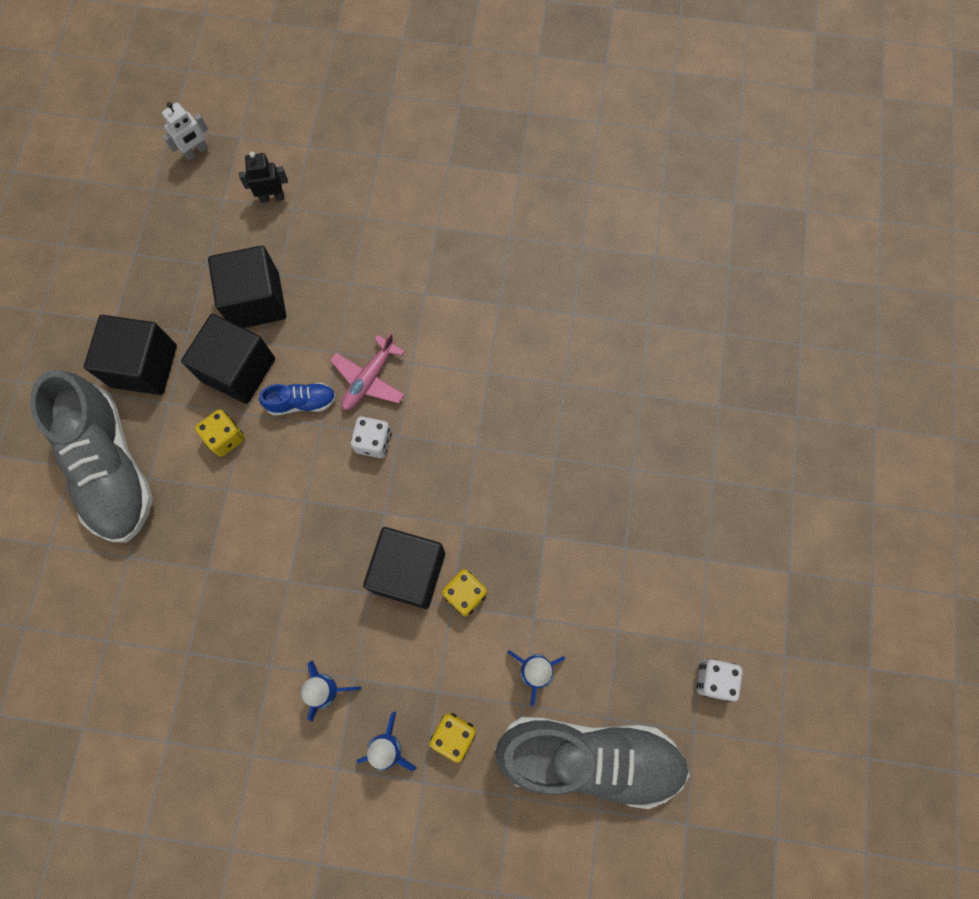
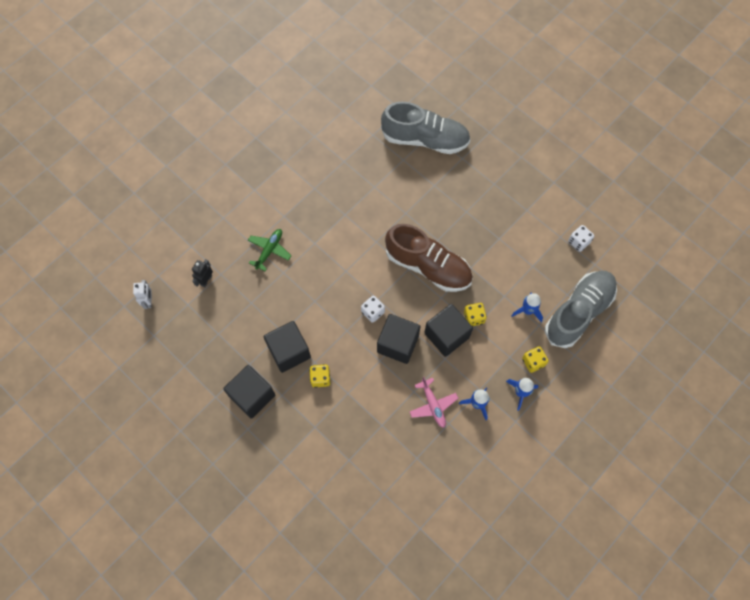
camera: 55 degrees left, 5 degrees down
grey shoe [30,370,153,542] -> grey shoe moved to [381,102,470,154]
black cube [208,245,286,328] -> black cube moved to [377,314,421,364]
blue shoe [259,383,336,416] -> none
pink plane [330,333,405,410] -> pink plane moved to [410,377,458,428]
none -> green plane [248,229,291,271]
none -> brown shoe [385,224,473,292]

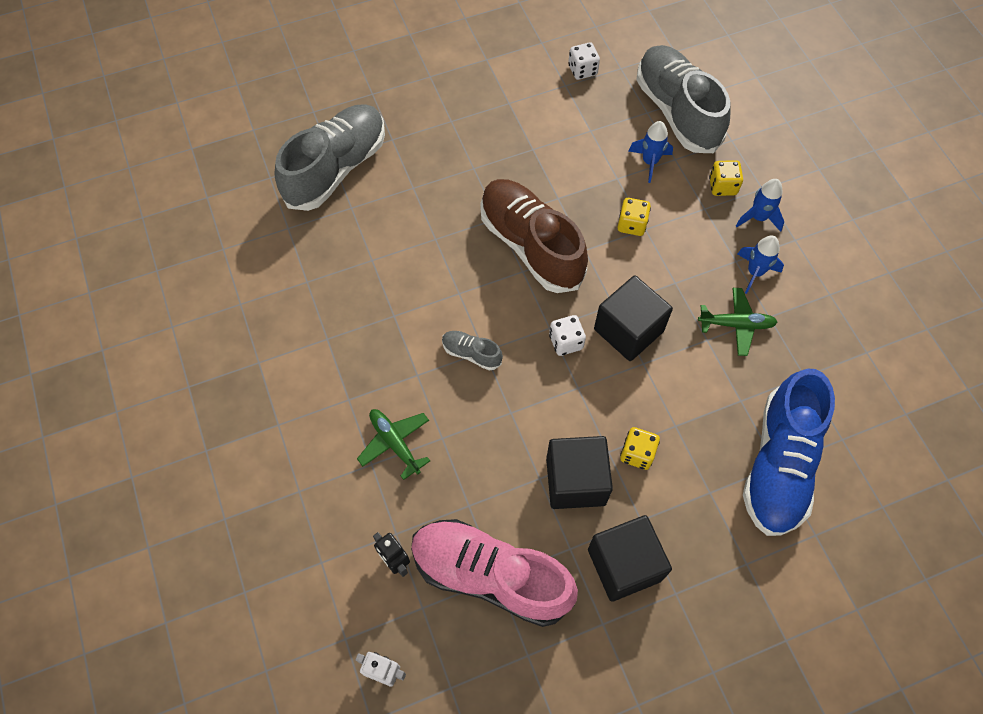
camera: 65 degrees left, 5 degrees down
brown shoe [385,224,473,292] -> brown shoe turned 90 degrees counterclockwise [480,179,588,293]
pink plane [410,377,458,428] -> green plane [698,288,777,356]
black cube [424,304,473,357] -> none
none -> pink shoe [411,519,578,627]
none -> grey shoe [442,331,503,371]
none -> blue shoe [743,369,835,536]

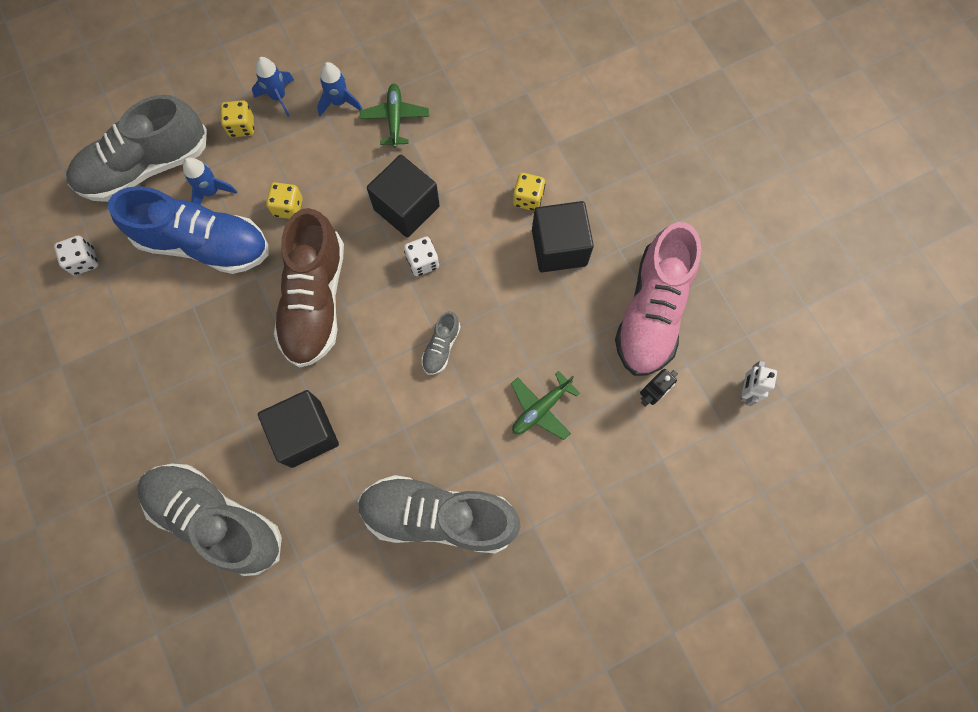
camera: 95 degrees left, 10 degrees up
brown shoe [480,179,588,293] -> brown shoe turned 45 degrees counterclockwise [274,208,344,368]
black cube [588,515,672,602] -> black cube moved to [258,390,339,468]
blue shoe [743,369,835,536] -> blue shoe moved to [108,186,268,274]
none -> grey shoe [358,475,520,553]

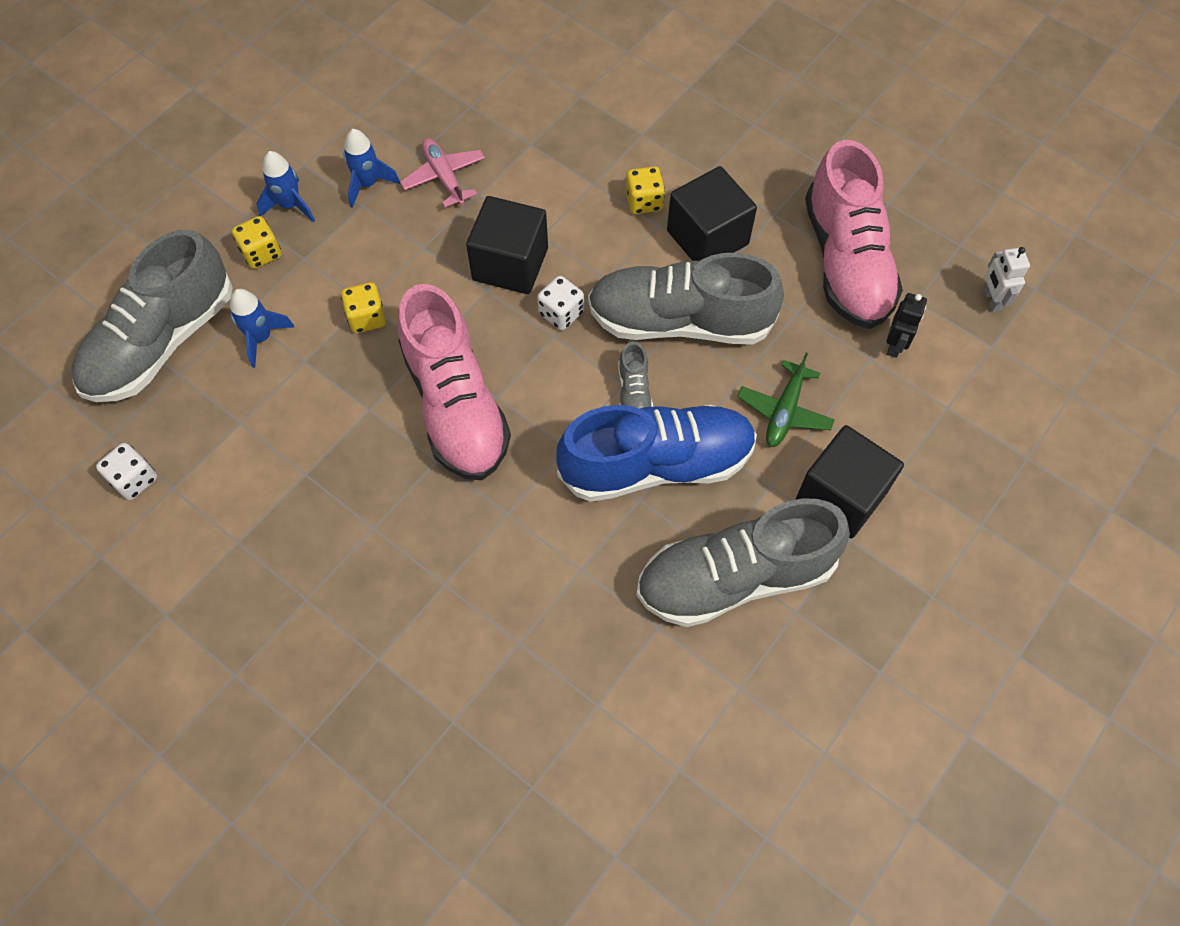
camera: 25 degrees left, 10 degrees down
blue shoe [108,186,268,274] -> blue shoe moved to [556,405,757,502]
grey shoe [137,464,282,576] -> grey shoe moved to [588,253,784,344]
black cube [258,390,339,468] -> black cube moved to [796,425,904,539]
brown shoe [274,208,344,368] -> pink shoe [398,284,511,480]
green plane [360,84,429,148] -> pink plane [400,138,485,207]

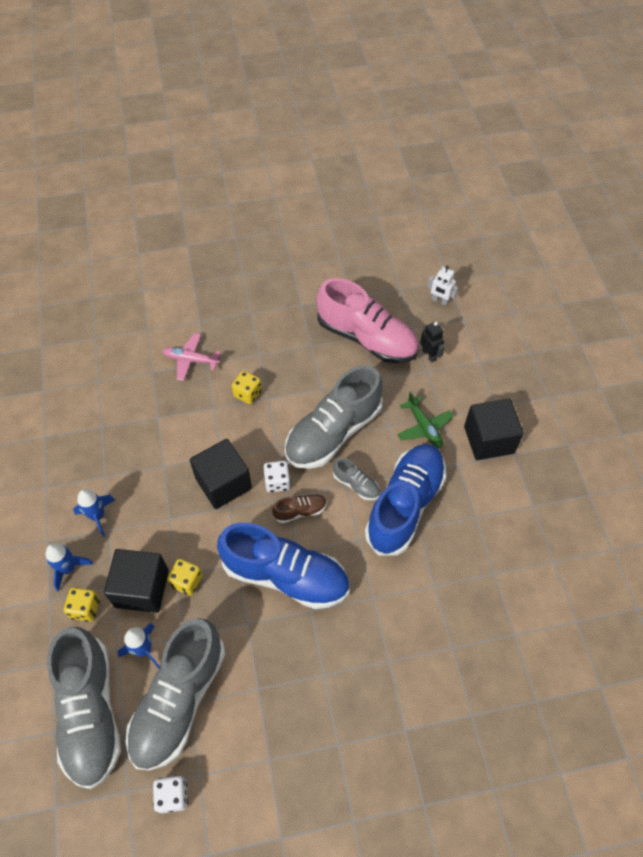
camera: 50 degrees left, 5 degrees down
pink shoe [398,284,511,480] -> blue shoe [217,523,349,609]
pink plane [400,138,485,207] -> pink plane moved to [162,333,221,381]
grey shoe [636,498,850,627] -> grey shoe moved to [126,618,225,771]
black cube [667,166,757,261] -> black cube moved to [104,549,169,613]
none -> brown shoe [272,494,327,523]

